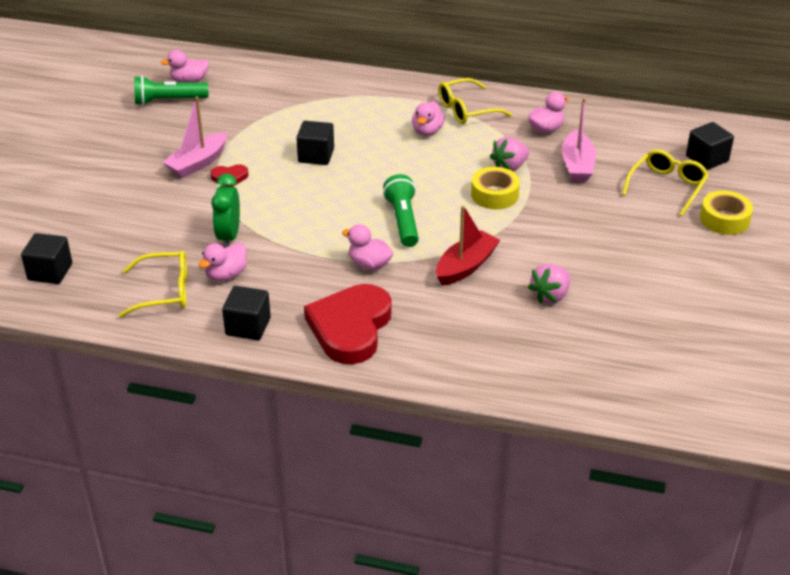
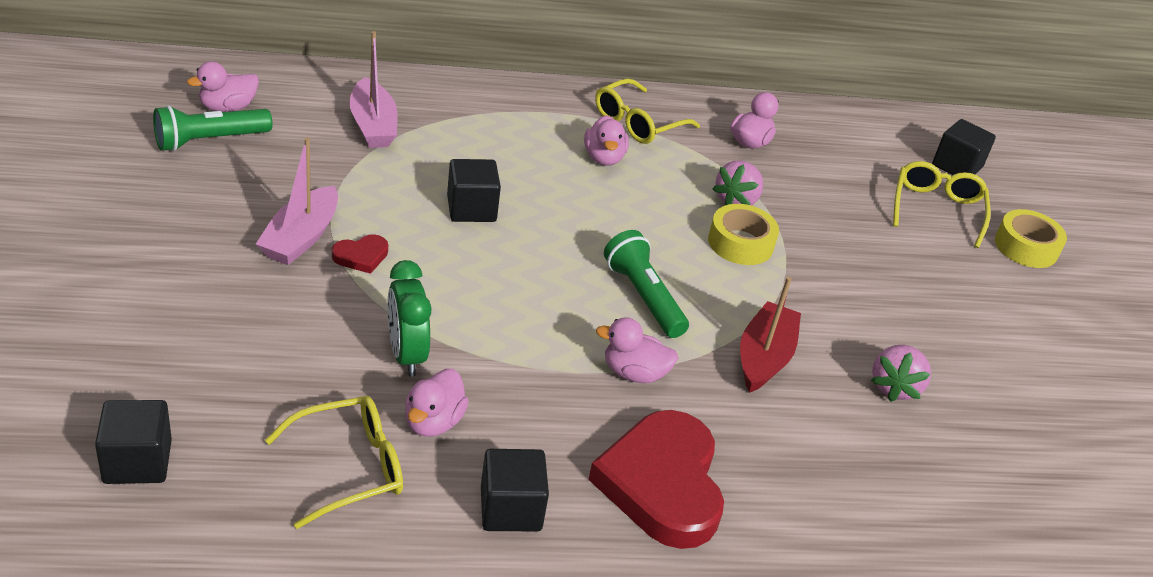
camera: 25 degrees left, 0 degrees up
pink boat [562,98,596,182] -> pink boat moved to [350,31,397,148]

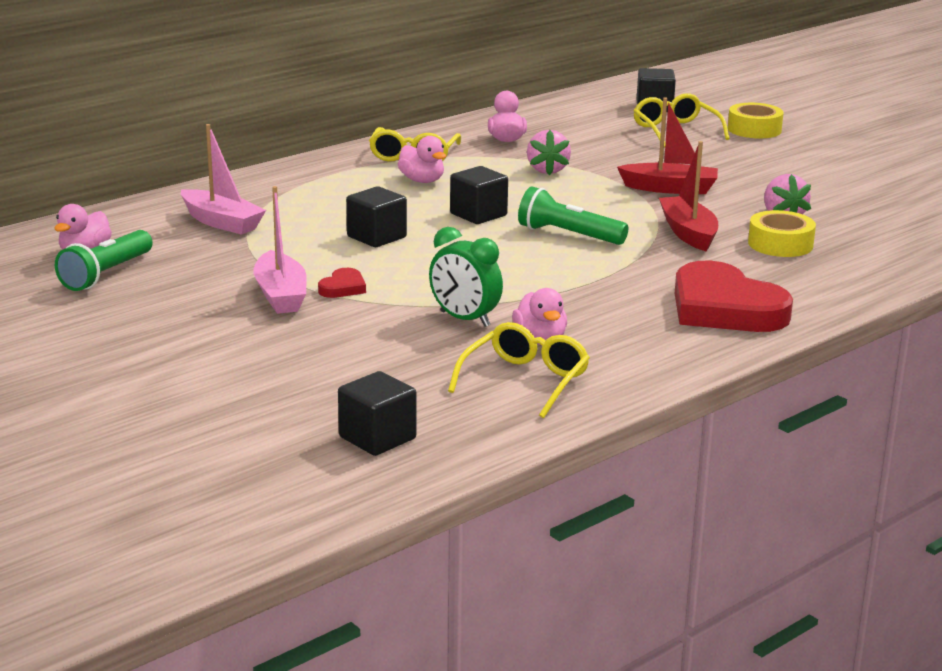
camera: 30 degrees left, 15 degrees down
black cube [481,449,549,531] -> black cube moved to [450,166,508,224]
pink duck [596,317,679,383] -> none
yellow tape [708,204,779,265] -> yellow tape moved to [748,210,816,257]
none -> red boat [617,97,718,194]

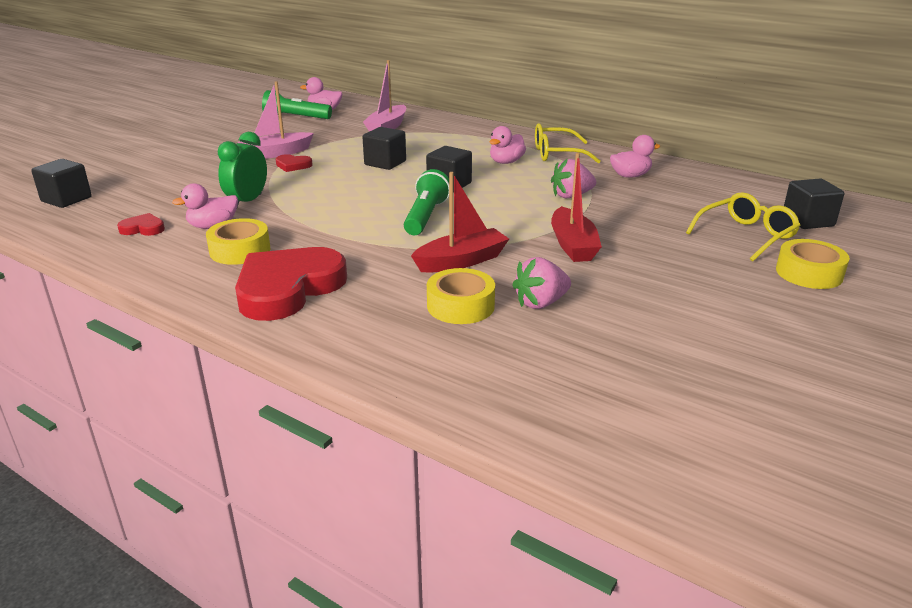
camera: 75 degrees right, 5 degrees up
yellow glasses [448,322,590,418] -> red heart [117,213,165,236]
none -> yellow tape [206,218,270,265]

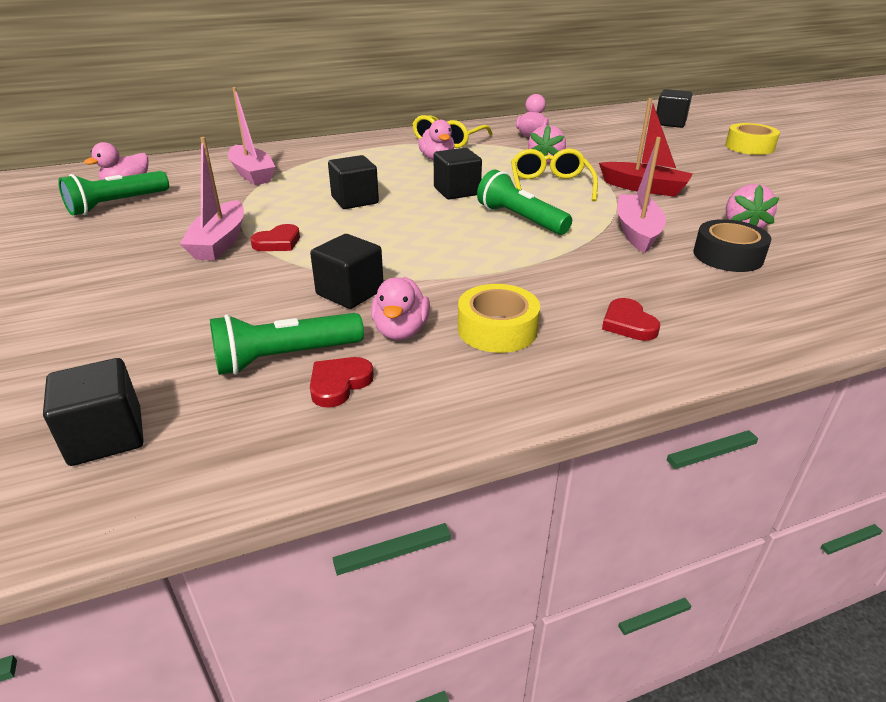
camera: 55 degrees left, 5 degrees up
green clock [218,132,267,207] -> black cube [310,234,384,309]
red heart [235,247,347,321] -> red heart [602,298,660,341], size x0.43
red boat [411,172,509,273] -> pink boat [617,137,666,253]
yellow tape [427,268,495,324] -> black tape [694,219,771,272]
yellow glasses [686,192,801,261] -> yellow glasses moved to [511,149,598,202]
none -> green flashlight [210,313,364,375]

